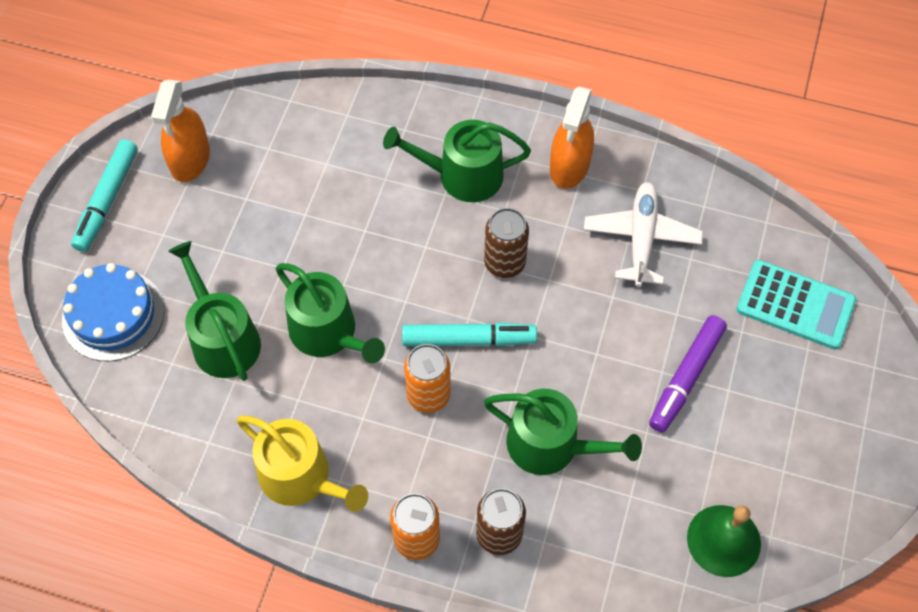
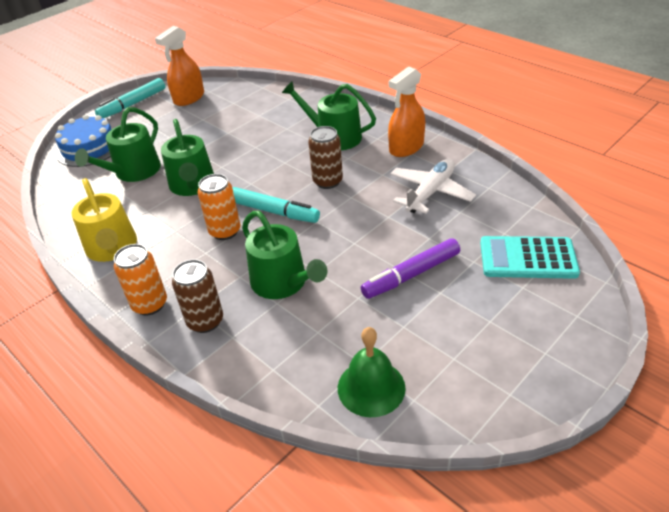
camera: 30 degrees right, 20 degrees down
green watering can [168,241,261,381] -> green watering can turned 150 degrees counterclockwise [75,107,161,182]
turquoise calculator [736,260,856,350] -> turquoise calculator turned 135 degrees clockwise [480,236,580,279]

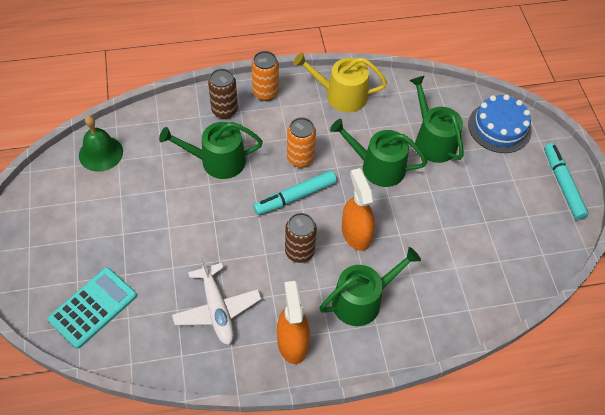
camera: 120 degrees right, 15 degrees up
orange spray bottle [155,26,204,106] -> orange spray bottle moved to [342,168,375,251]
purple marker [361,238,460,299] -> none

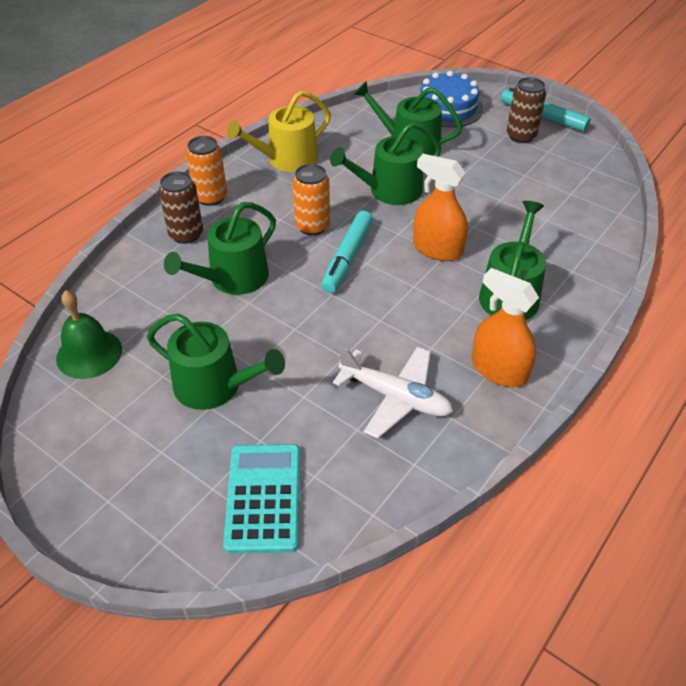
camera: 40 degrees left, 10 degrees down
brown can [285,213,317,263] -> brown can moved to [507,77,546,143]
none -> green watering can [147,313,285,410]

